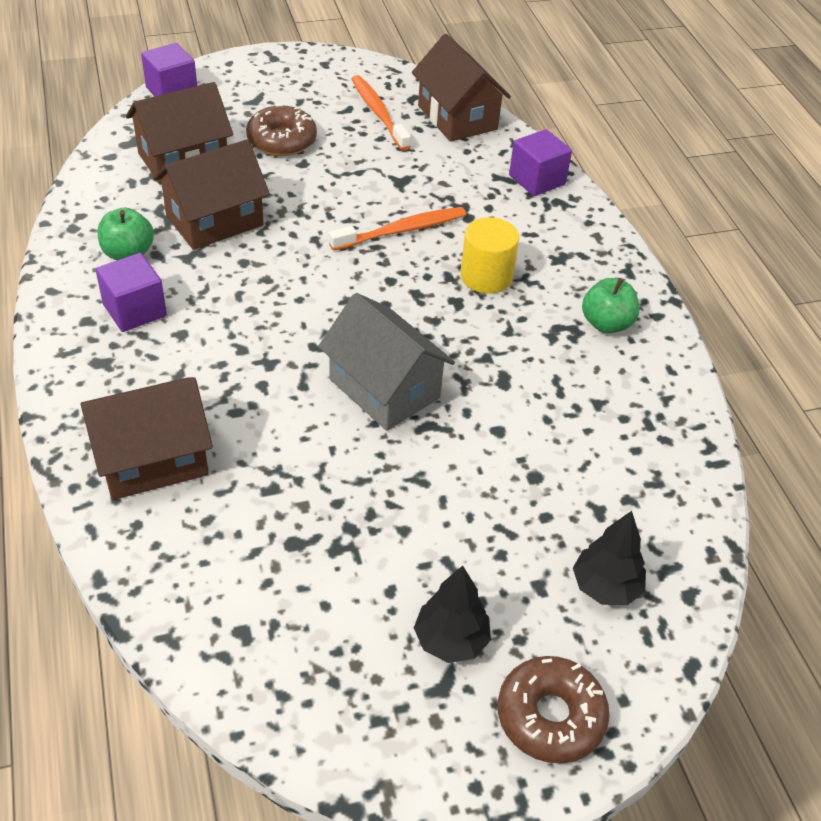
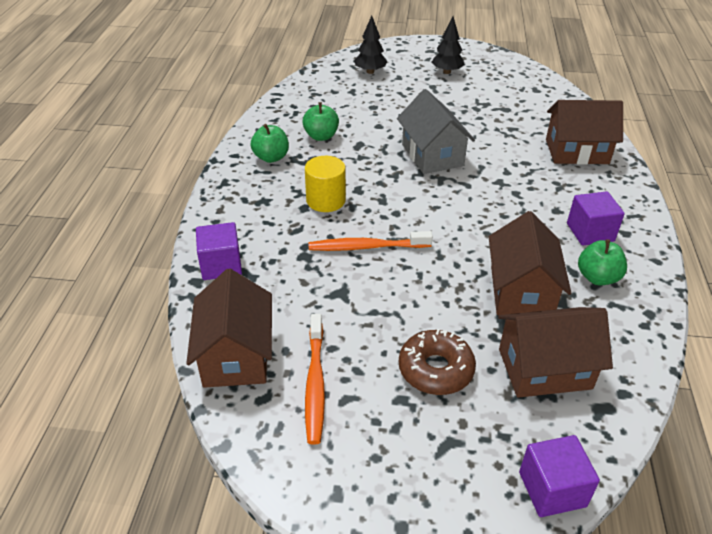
camera: 155 degrees left, 5 degrees down
brown house [153,139,270,250] -> brown house turned 75 degrees counterclockwise [489,211,572,315]
brown donut [498,656,610,764] -> none
none -> green apple [303,102,339,141]

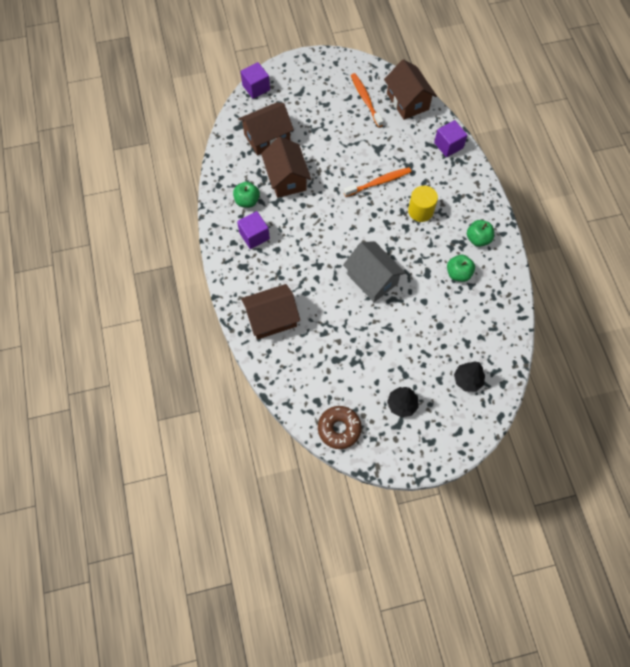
camera: 160 degrees right, 25 degrees up
brown donut [399,329,476,395] -> brown donut moved to [318,406,362,449]

